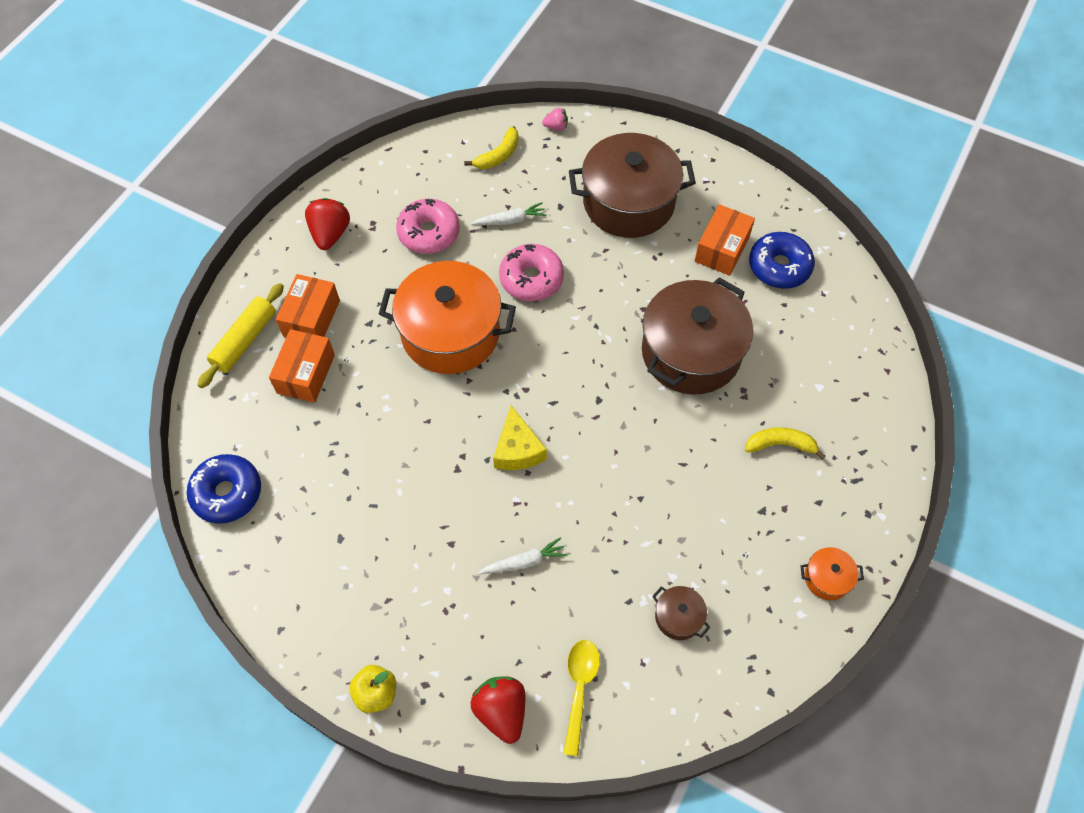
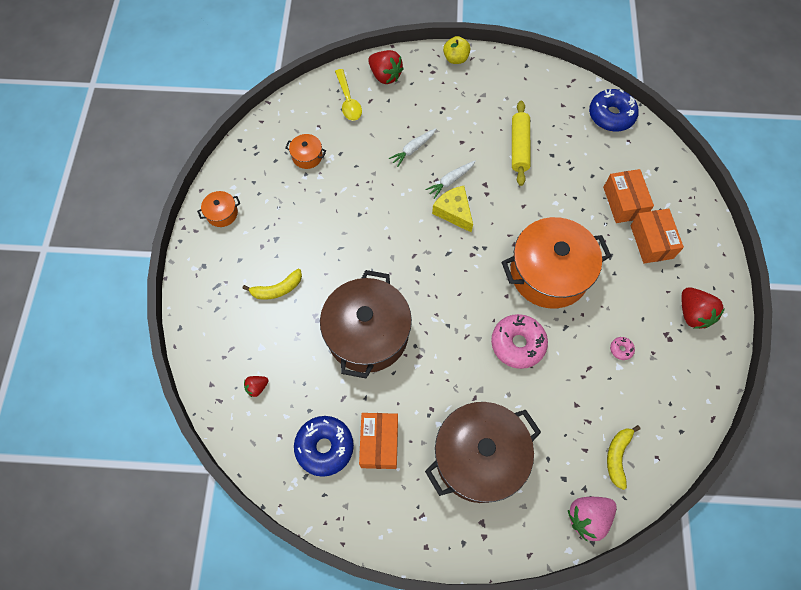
camera: 155 degrees right, 5 degrees up
yellow rolling pin [198,283,284,388] -> yellow rolling pin moved to [512,100,531,186]
pink donut [396,199,460,254] -> pink donut [610,337,635,360], size x0.43
white carrot [471,202,547,226] -> white carrot moved to [425,161,476,199]
pink strawberry [542,108,568,131] -> pink strawberry [568,497,617,541], size x1.87
brown pot [652,586,710,640] -> orange pot [285,134,326,169]
none -> red strawberry [244,376,269,397]

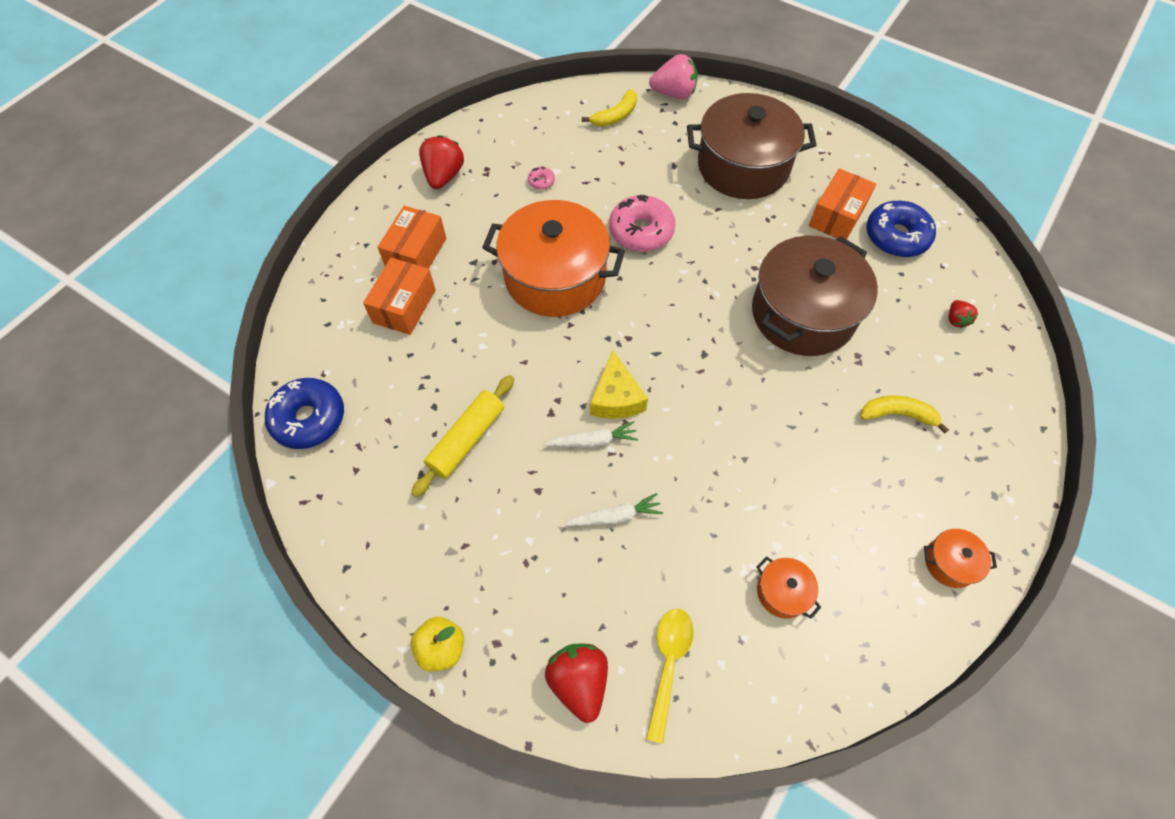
camera: 150 degrees left, 5 degrees down
red strawberry [244,376,269,397] -> red strawberry turned 90 degrees clockwise [949,300,978,328]

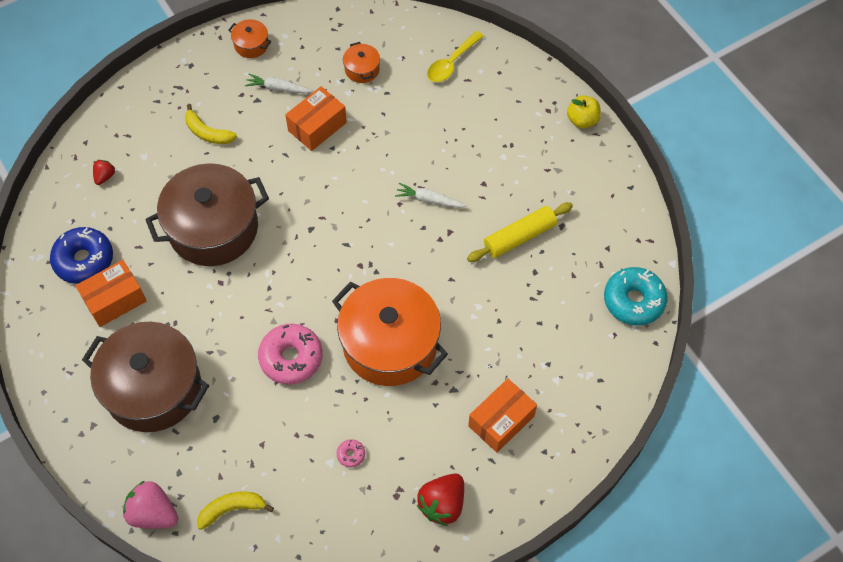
camera: 155 degrees left, 0 degrees up
blue donut [265,378,344,449] -> turquoise donut [604,267,668,326]
orange box [363,258,436,335] -> orange box moved to [285,86,347,151]
red strawberry [545,643,608,723] -> none
white carrot [564,493,663,526] -> white carrot moved to [245,74,313,94]
yellow cheese [590,350,648,419] -> none

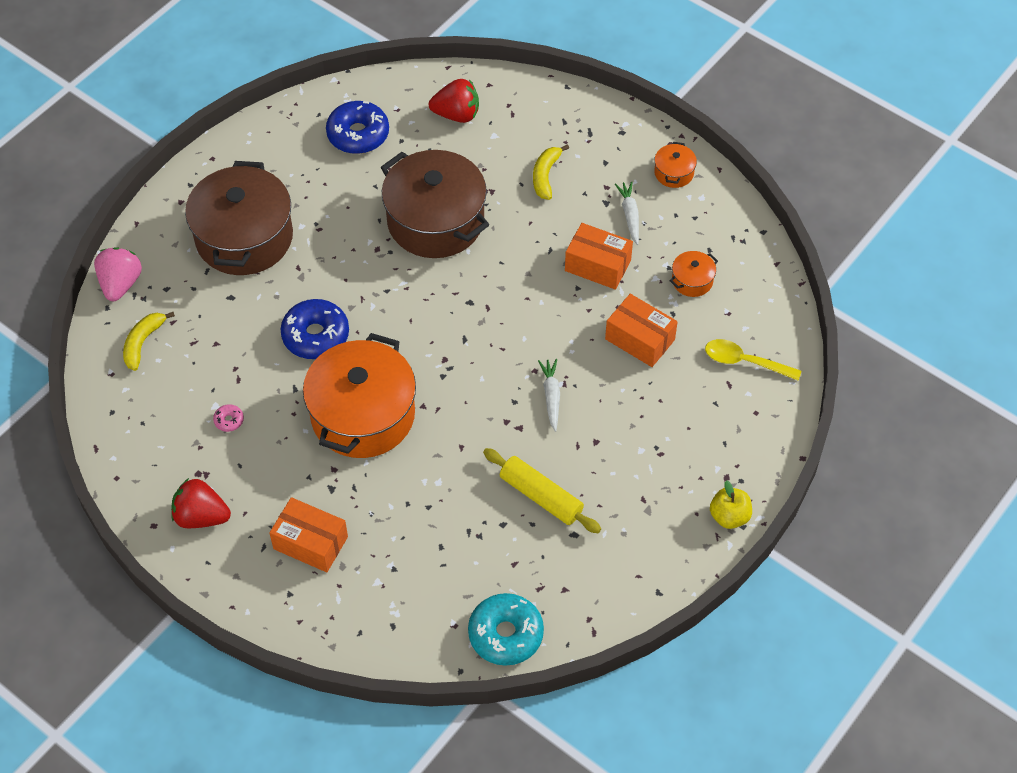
camera: 70 degrees right, 5 degrees down
orange box [75,260,147,327] -> orange box moved to [605,294,678,367]
red strawberry [93,160,115,185] -> red strawberry [429,79,479,123], size x1.87
yellow banana [197,492,274,530] -> yellow banana turned 120 degrees counterclockwise [123,312,175,371]
pink donut [258,324,322,385] -> blue donut [280,299,349,359]

